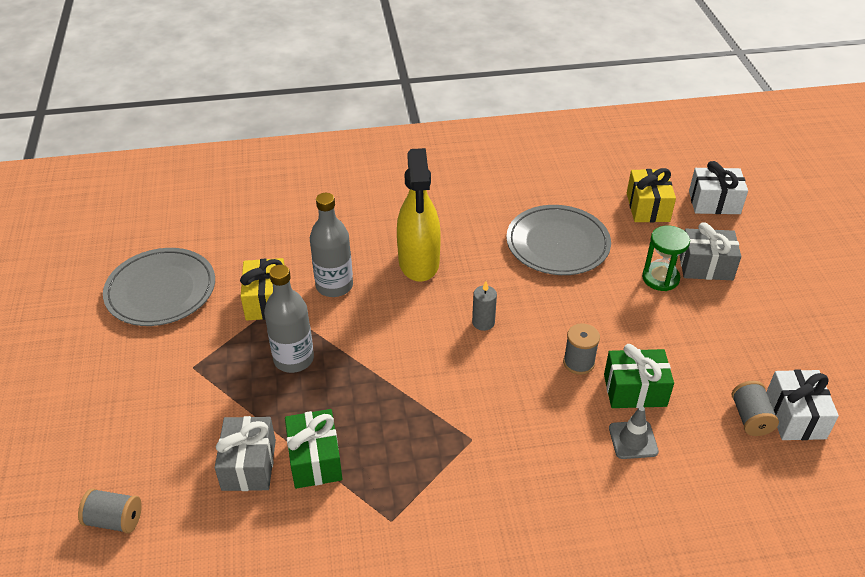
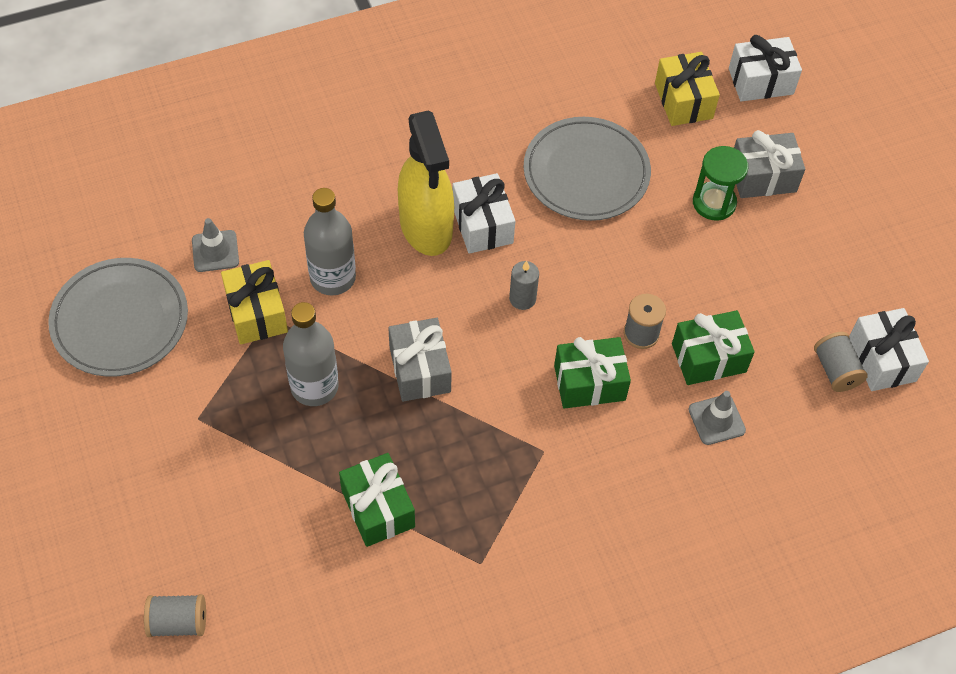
camera: 15 degrees left, 15 degrees up
grey gift [215,416,276,491] -> grey gift moved to [388,318,452,402]
none -> grey traffic cone [192,218,239,272]
none -> white gift [452,173,515,254]
none -> green gift [554,337,631,409]

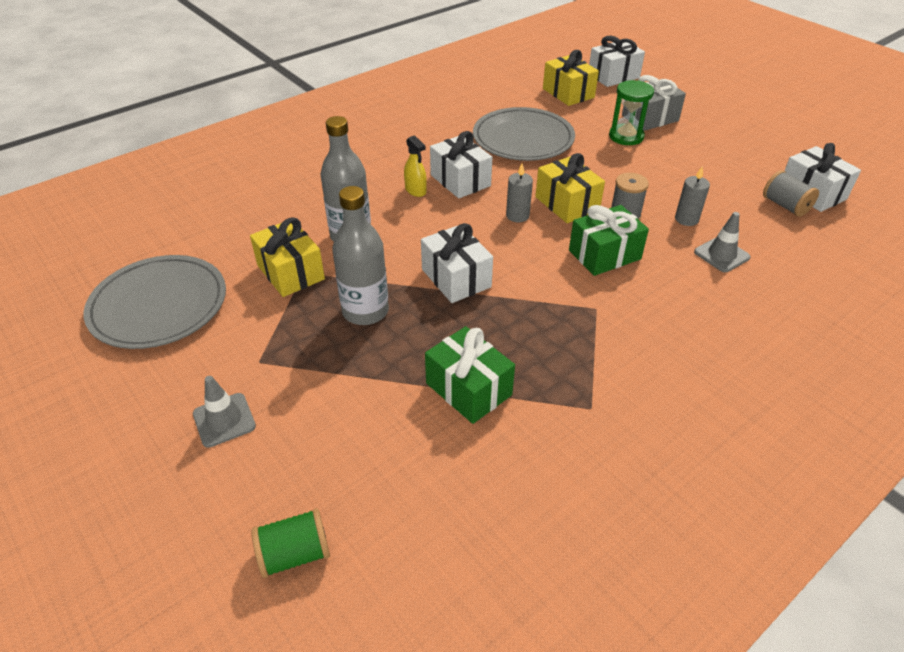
camera: 15 degrees left, 15 degrees down
grey spool [144,594,206,637] -> green spool [251,508,330,578]
grey traffic cone [192,218,239,272] -> grey traffic cone moved to [193,376,256,448]
grey gift [388,318,452,402] -> white gift [421,223,493,303]
yellow spray bottle [398,111,454,256] -> yellow spray bottle [404,135,427,197], size x0.42
green gift [672,310,755,385] -> grey candle [675,167,710,226]
none -> yellow gift [535,153,605,223]

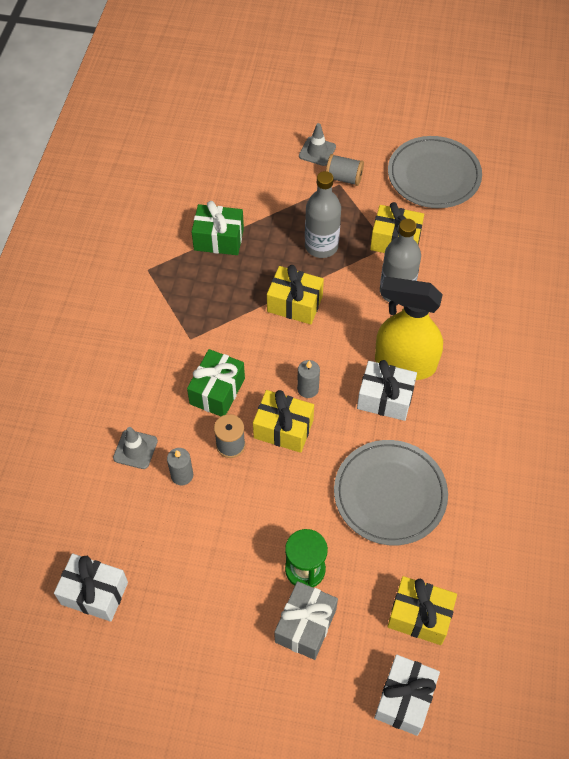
camera: 140 degrees right, 15 degrees up
green spool [251,508,330,578] -> none
yellow spray bottle [404,135,427,197] -> yellow spray bottle [375,277,443,380], size x2.40
white gift [421,223,493,303] -> yellow gift [267,265,324,325]
grey spool [763,170,819,217] -> grey spool moved to [326,154,364,186]

